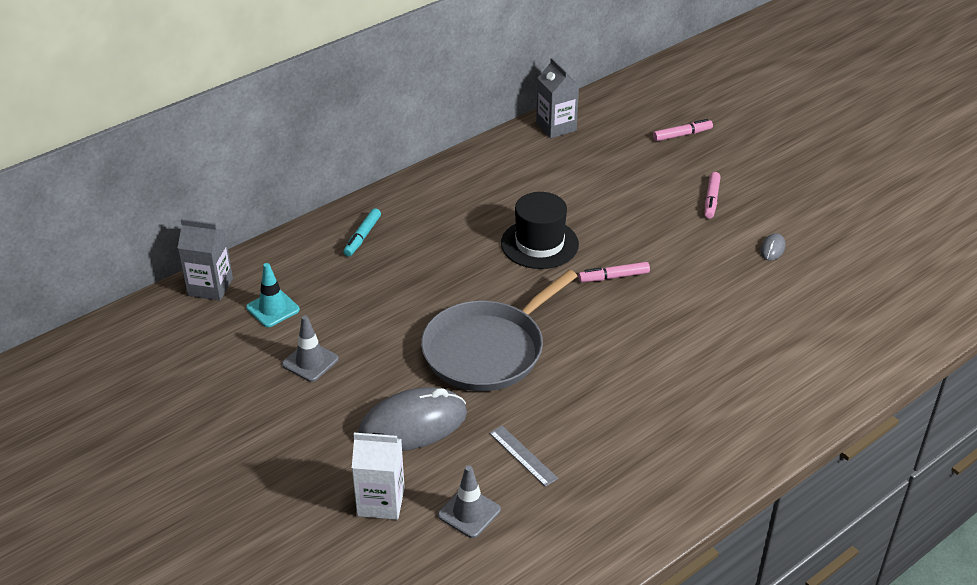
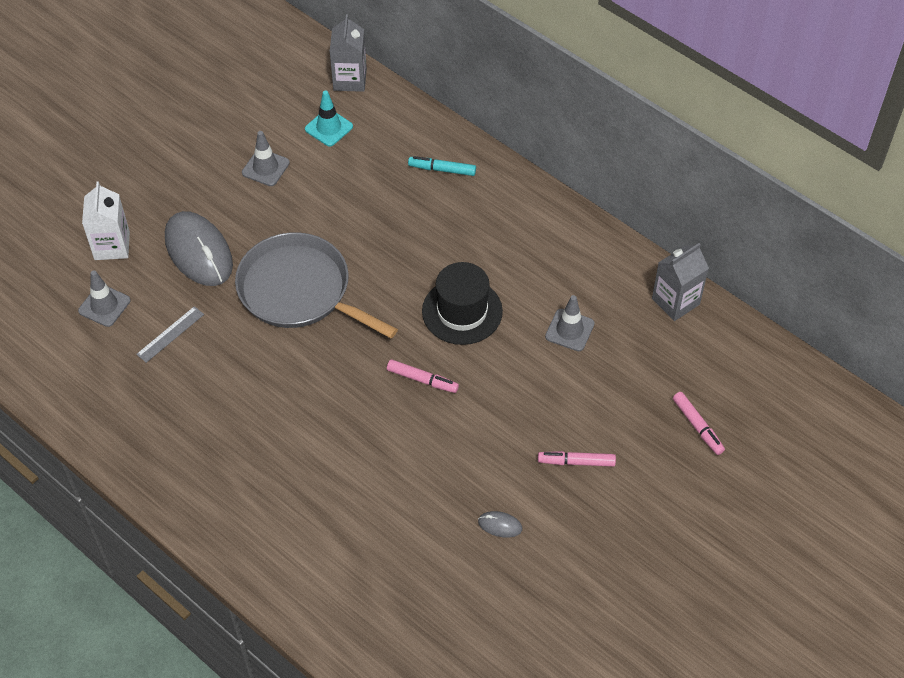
camera: 80 degrees right, 15 degrees up
pink marker [578,262,650,282] -> pink marker turned 135 degrees clockwise [387,359,459,393]
none -> grey traffic cone [545,295,595,351]

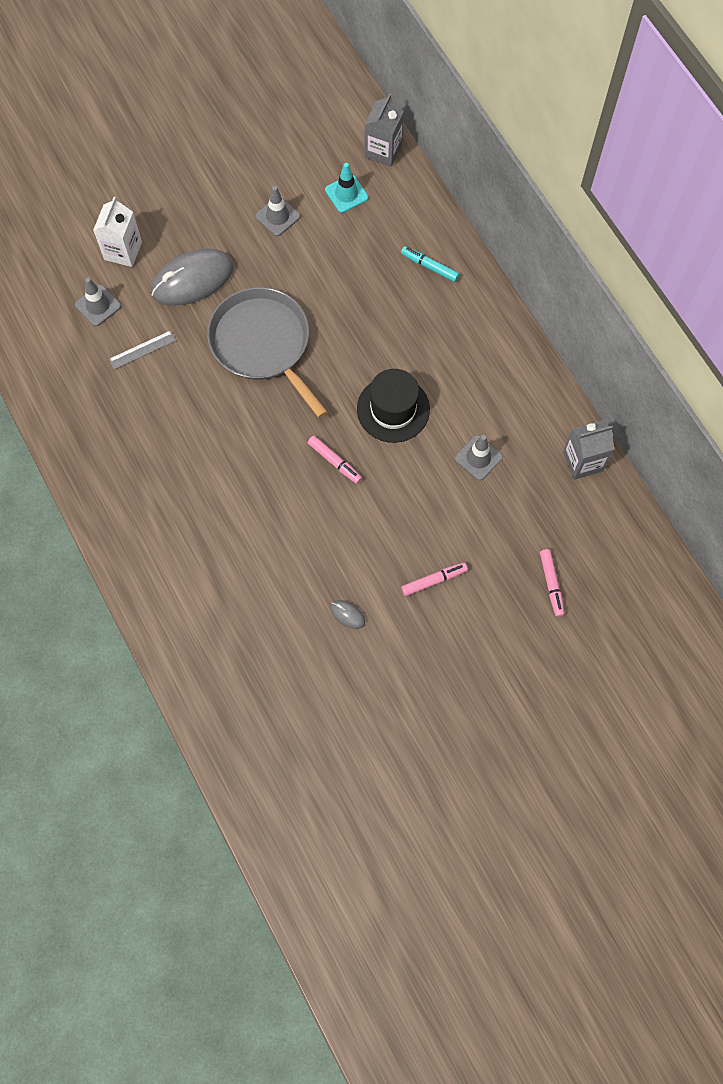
camera: 20 degrees right, 15 degrees up
grey mouse [165,211,233,286] -> grey mouse turned 75 degrees clockwise [151,248,234,306]
pink marker [538,451,616,467] -> pink marker turned 135 degrees clockwise [401,562,468,596]

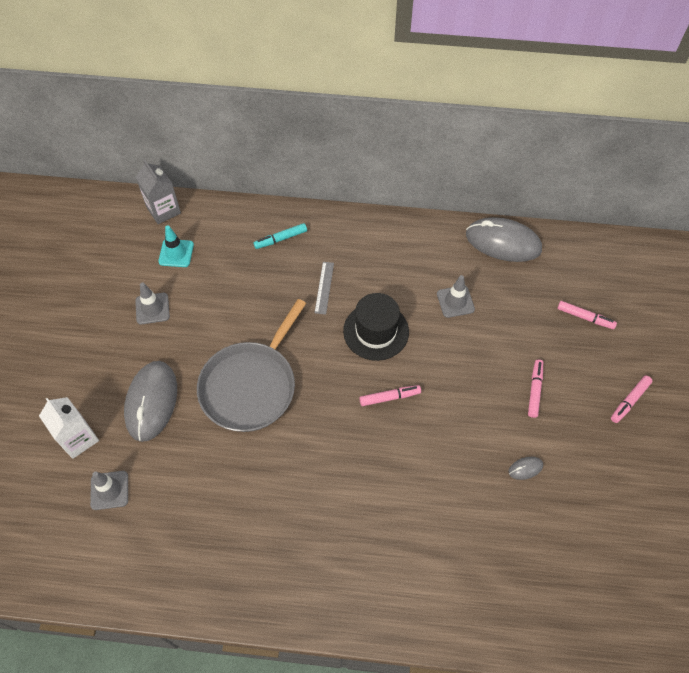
camera: 55 degrees left, 10 degrees down
grey ruler [109,330,176,369] -> grey ruler moved to [315,262,334,314]
grey pan [207,287,328,418] -> grey pan turned 60 degrees counterclockwise [197,299,306,432]
grey carton [563,420,614,480] -> grey mouse [466,217,542,262]
none -> pink marker [611,376,652,423]

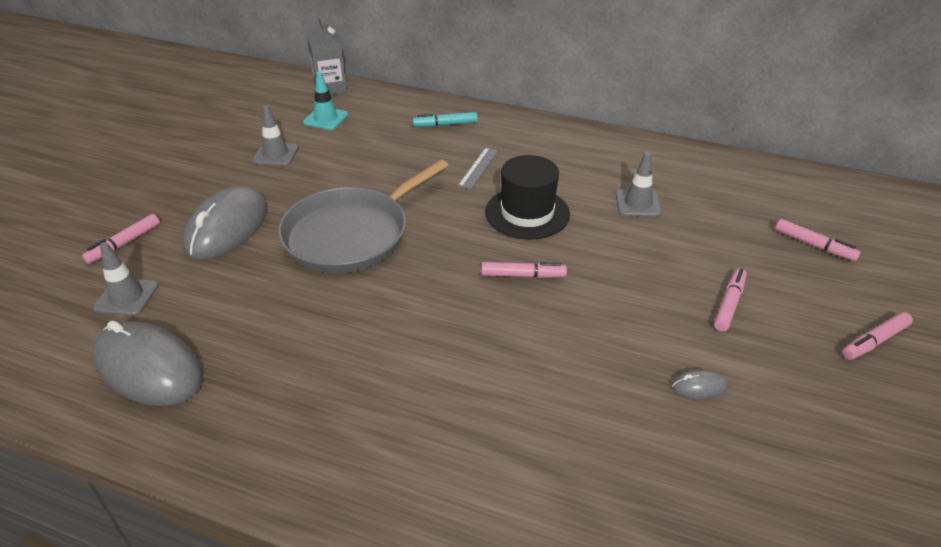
camera: 15 degrees right, 20 degrees down
white carton [39,397,99,459] -> pink marker [82,214,160,264]
grey mouse [466,217,542,262] -> grey mouse moved to [93,321,203,406]

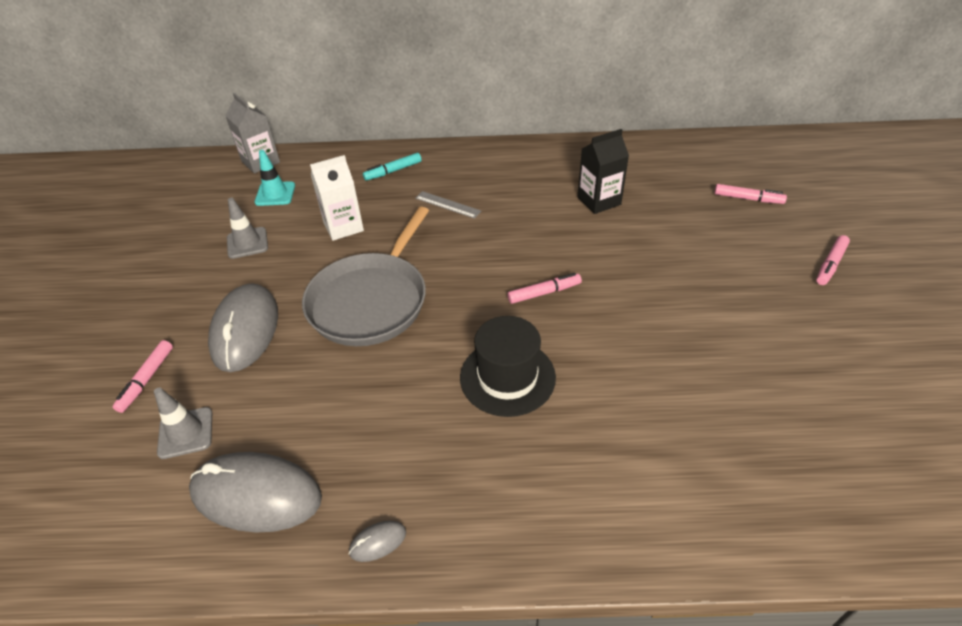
camera: 20 degrees left, 5 degrees up
grey ruler [458,148,498,189] -> grey ruler turned 60 degrees counterclockwise [415,191,481,219]
black hat [485,155,570,240] -> black hat moved to [460,316,556,417]
grey traffic cone [616,152,662,217] -> black carton [577,129,629,214]
grey mouse [671,369,728,399] -> grey mouse moved to [349,521,406,562]
pink marker [714,268,747,332] -> none
none -> white carton [310,155,364,241]

